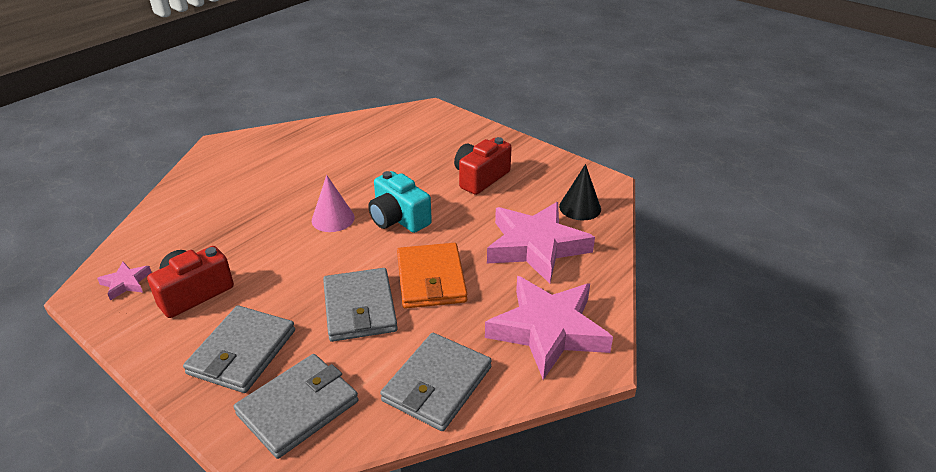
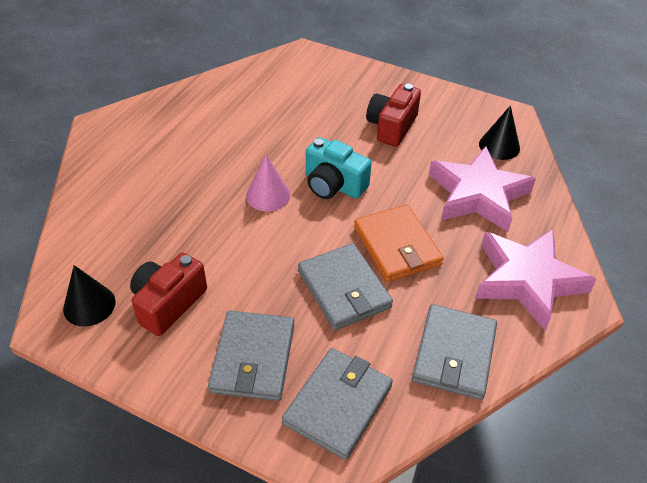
camera: 15 degrees left, 10 degrees up
pink star [97,262,152,301] -> black cone [63,265,116,327]

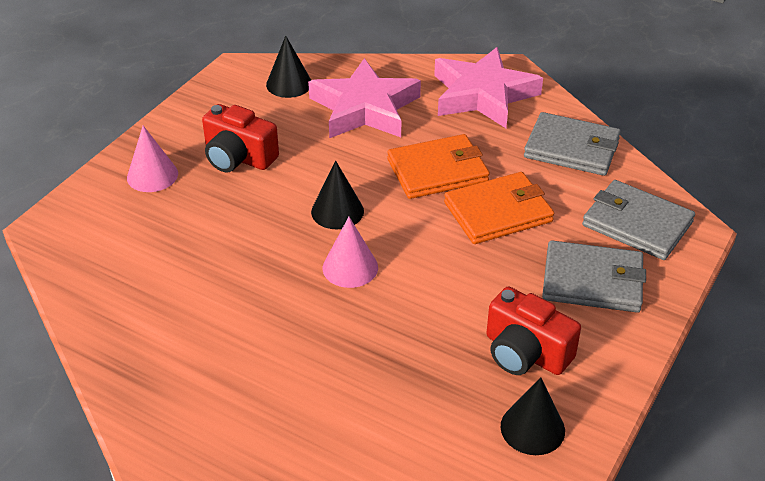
camera: 85 degrees left, 5 degrees down
grey wallet [298,243,393,330] -> orange wallet [444,172,554,244]
turquoise camera [306,137,372,199] -> black cone [311,161,364,229]
none -> pink cone [127,126,178,192]

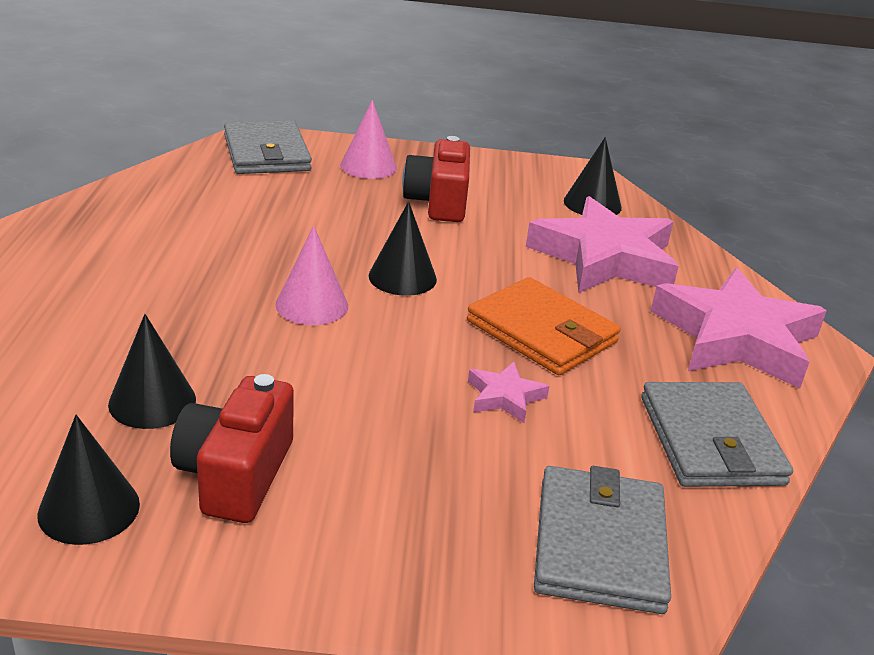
camera: 60 degrees right, 10 degrees down
orange wallet [444,172,554,244] -> pink star [468,362,550,423]
grey wallet [542,240,646,313] -> grey wallet moved to [224,120,312,174]
none -> black cone [108,314,196,429]

